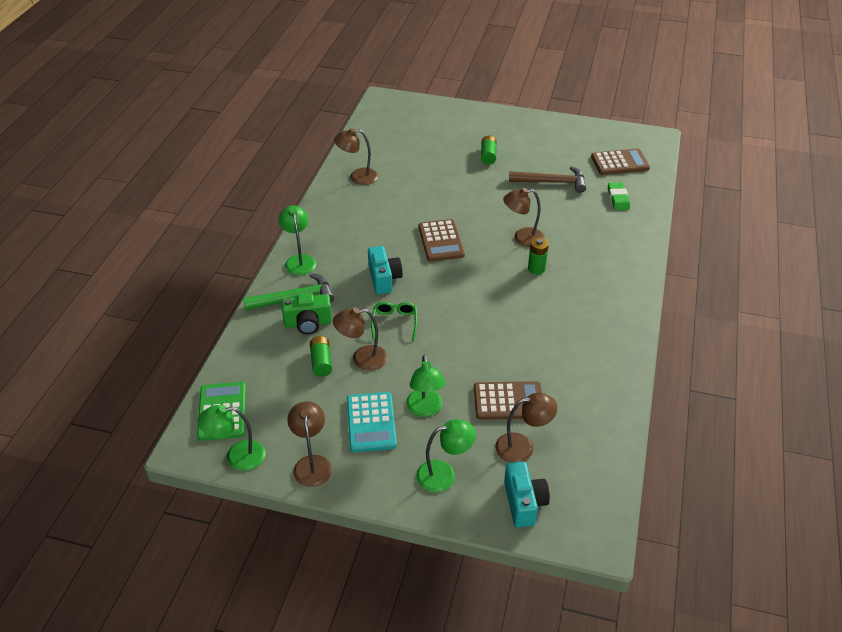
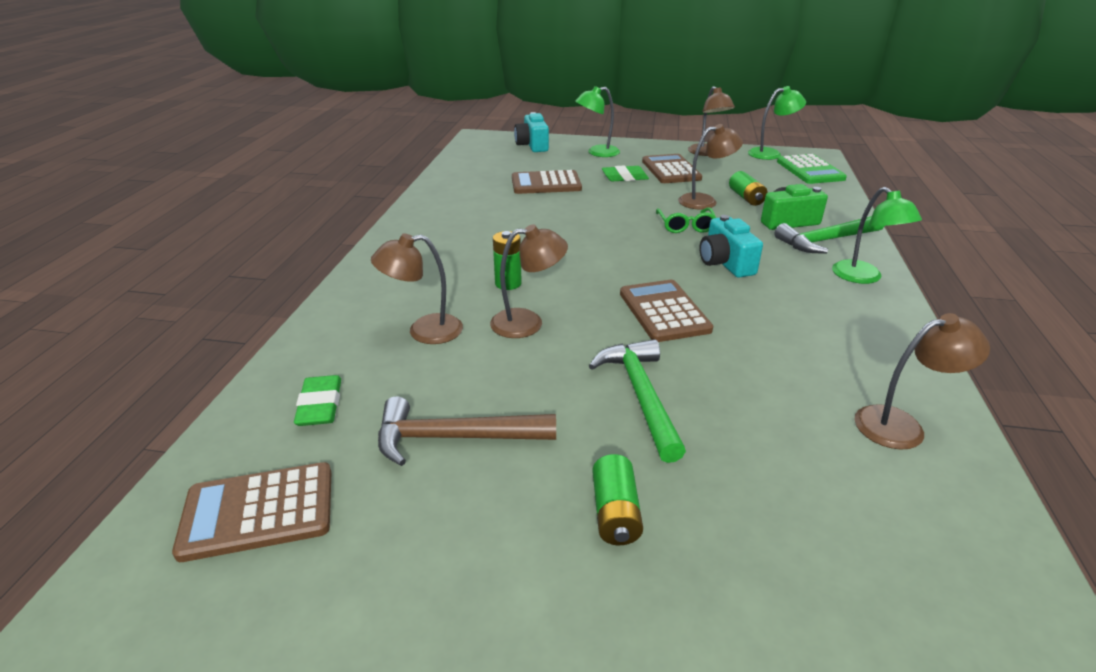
camera: 175 degrees right, 10 degrees down
turquoise calculator [347,392,397,452] -> brown calculator [642,154,702,183]
green lamp [406,355,445,417] -> green eraser [602,166,649,181]
brown lamp [495,392,557,463] -> brown lamp moved to [371,233,463,344]
none -> green hammer [589,339,686,463]

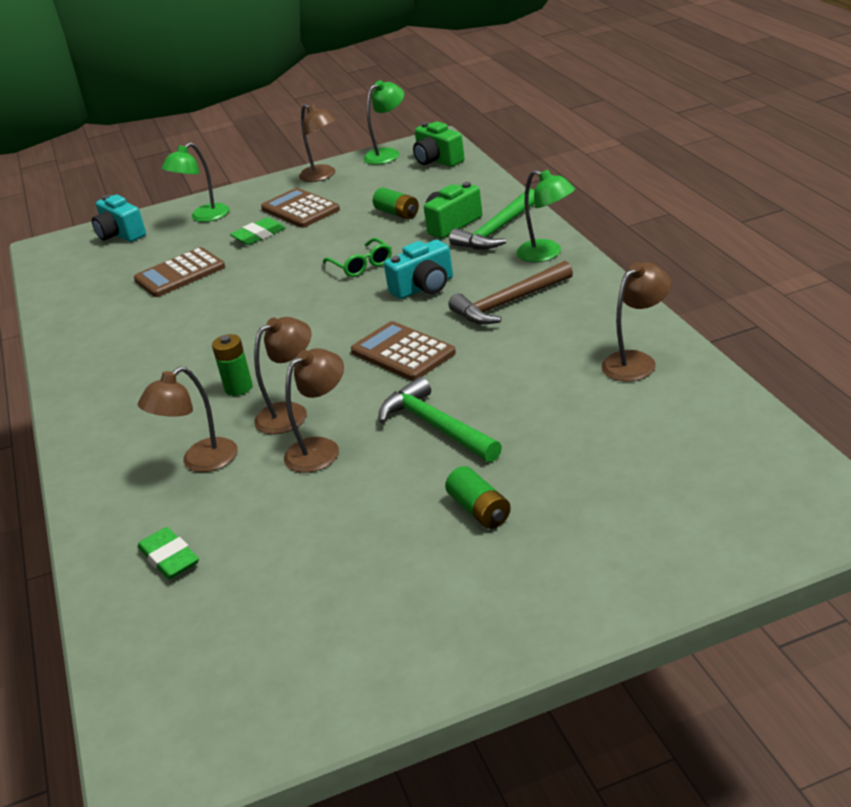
camera: 25 degrees left, 0 degrees up
brown calculator [172,462,331,562] -> none
brown hammer [378,396,556,466] -> brown hammer moved to [448,261,573,325]
brown lamp [678,124,743,210] -> brown lamp moved to [284,348,344,473]
turquoise camera [699,215,763,278] -> turquoise camera turned 75 degrees counterclockwise [384,240,453,299]
green calculator [777,154,847,184] -> green camera [413,121,465,167]

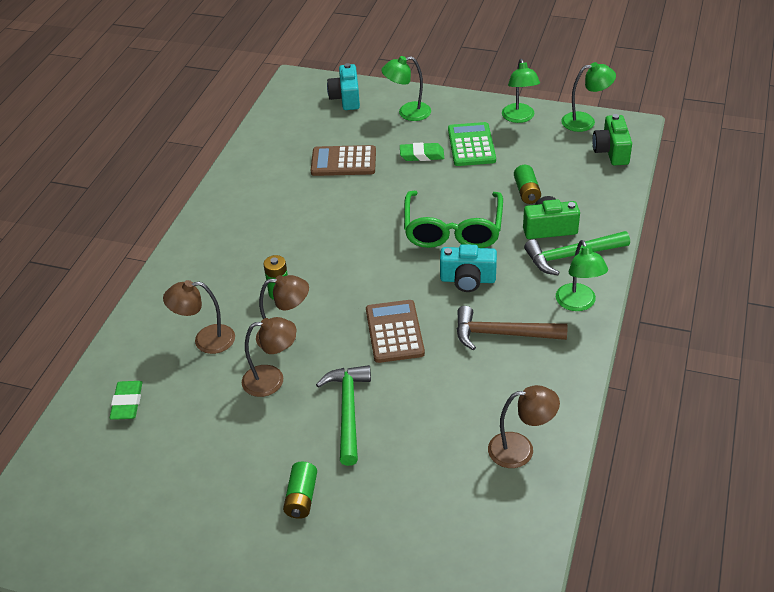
camera: 35 degrees right, 10 degrees up
brown calculator [261,188,340,228] -> green calculator [448,122,496,166]
brown lamp [299,104,337,182] -> green lamp [502,59,540,123]
green glasses [323,238,392,277] -> green glasses [404,191,503,248], size x1.96

